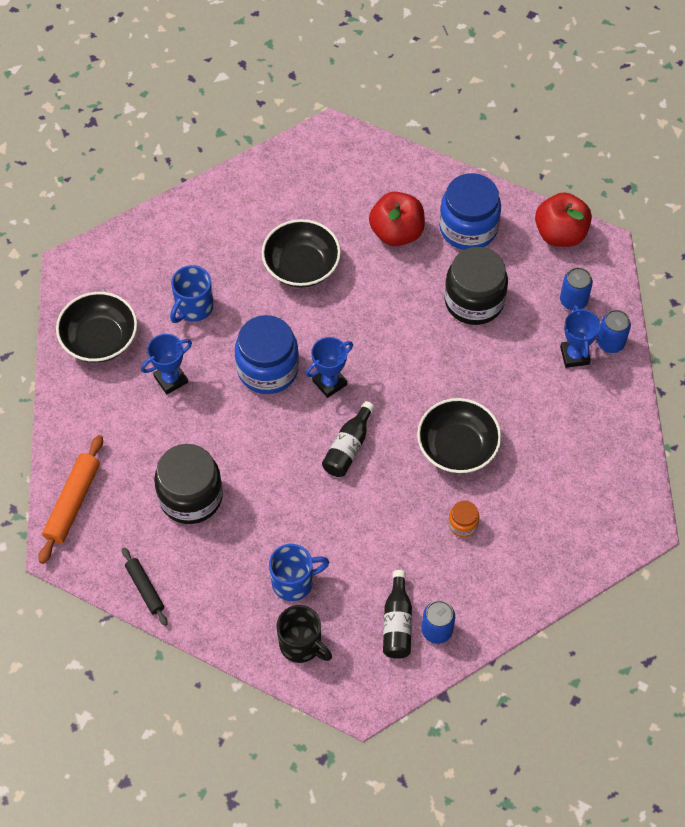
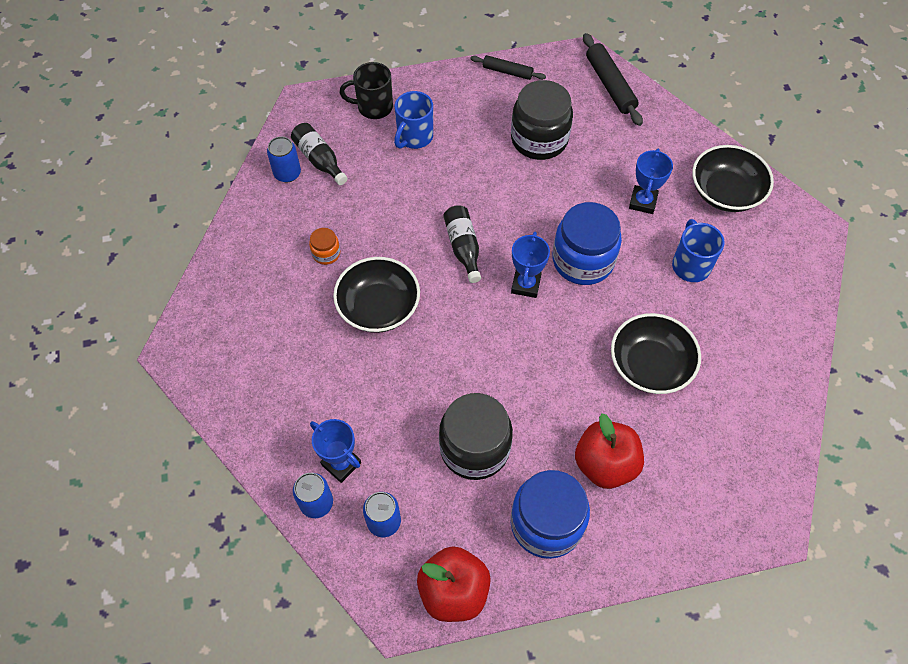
camera: 140 degrees right, 0 degrees up
orange rolling pin [38,435,103,564] -> black rolling pin [583,33,643,126]

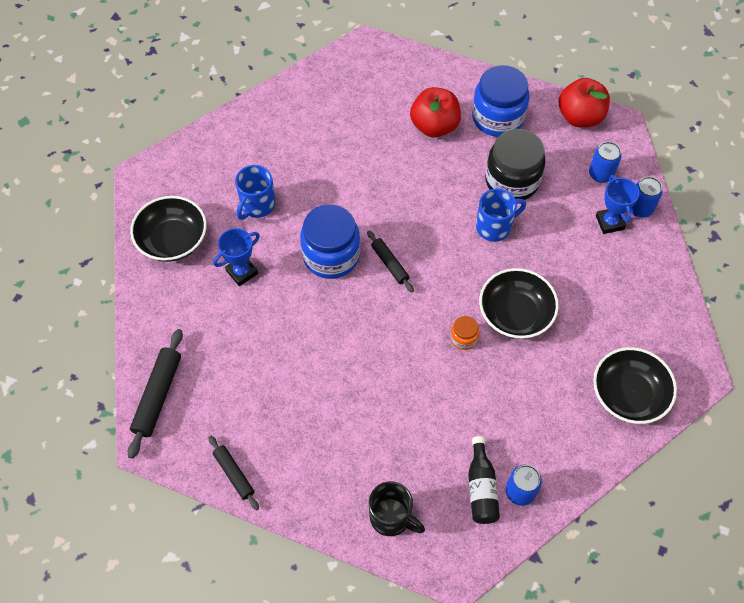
camera: 145 degrees left, 0 degrees up
orange jar [309,228,340,265] -> orange jar moved to [450,316,479,350]
blue mug [394,91,433,149] -> blue mug moved to [476,189,526,242]
black bottle [443,205,481,283] -> none
black jar [511,80,573,160] -> none
blue trophy [511,232,550,298] -> black rolling pin [367,231,414,292]
black bowl [611,313,701,394] -> black bowl moved to [593,347,677,424]

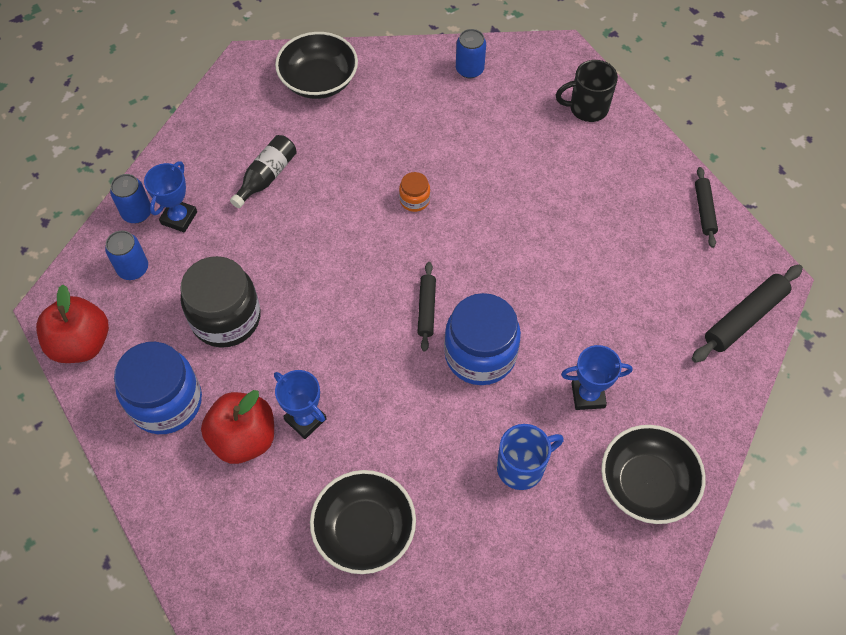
camera: 145 degrees left, 0 degrees up
black mug [369,481,425,536] -> black mug turned 75 degrees counterclockwise [556,60,618,122]
black bottle [468,436,500,524] -> black bottle moved to [230,135,297,208]
blue mug [476,189,526,242] -> none
black bowl [479,268,559,339] -> black bowl moved to [310,470,416,574]
none -> blue trophy [274,370,327,439]

